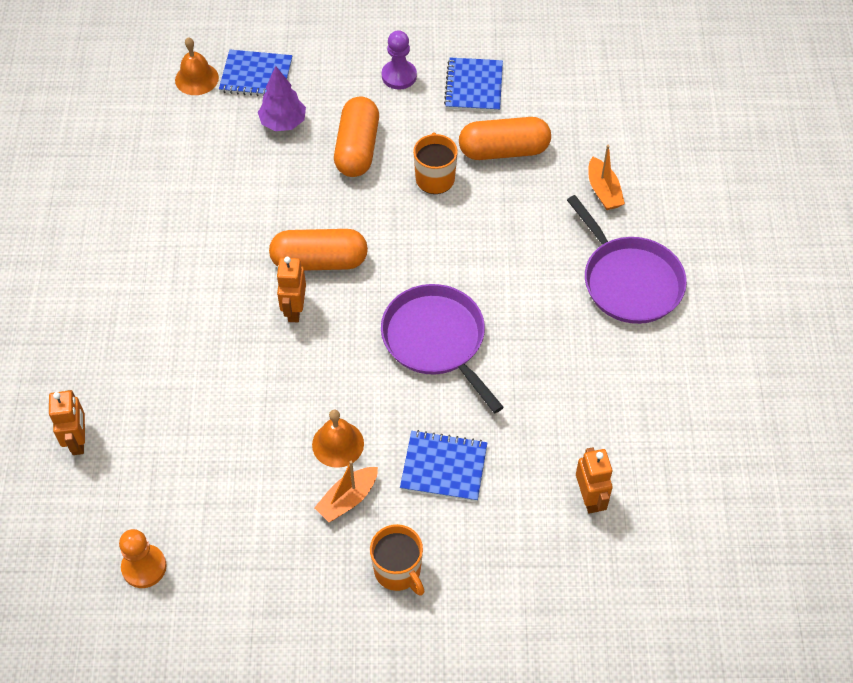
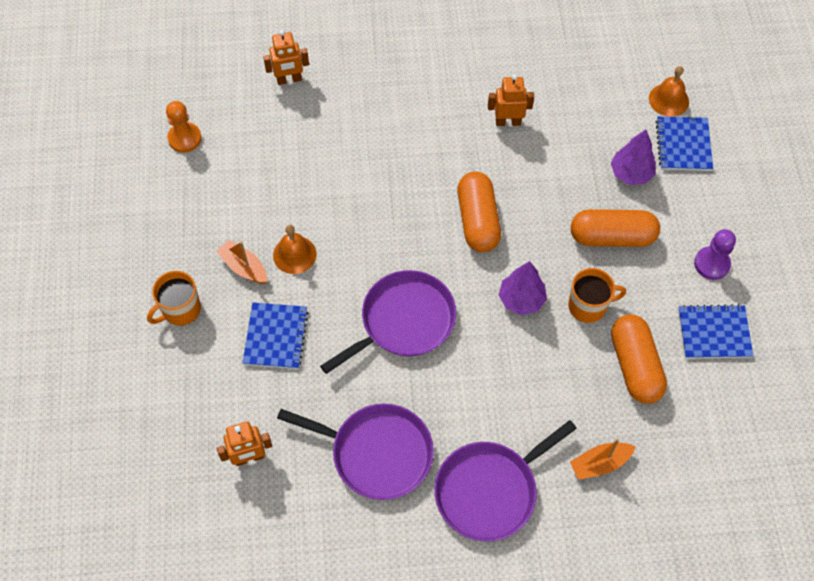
camera: 85 degrees right, 5 degrees up
orange robot [276,257,306,322] -> orange robot moved to [488,74,534,126]
none -> purple pan [277,403,434,500]
none -> purple tree [499,261,547,315]

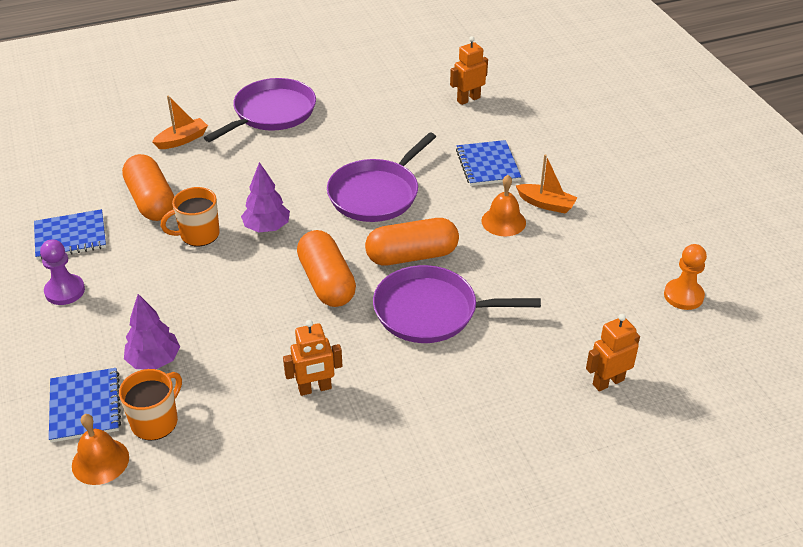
camera: 165 degrees right, 20 degrees down
orange mug [147,271,201,326] -> orange mug moved to [119,369,182,441]
purple pan [277,403,434,500] -> purple pan moved to [373,265,541,343]
orange capsule [571,209,660,247] -> orange capsule moved to [365,218,459,266]

